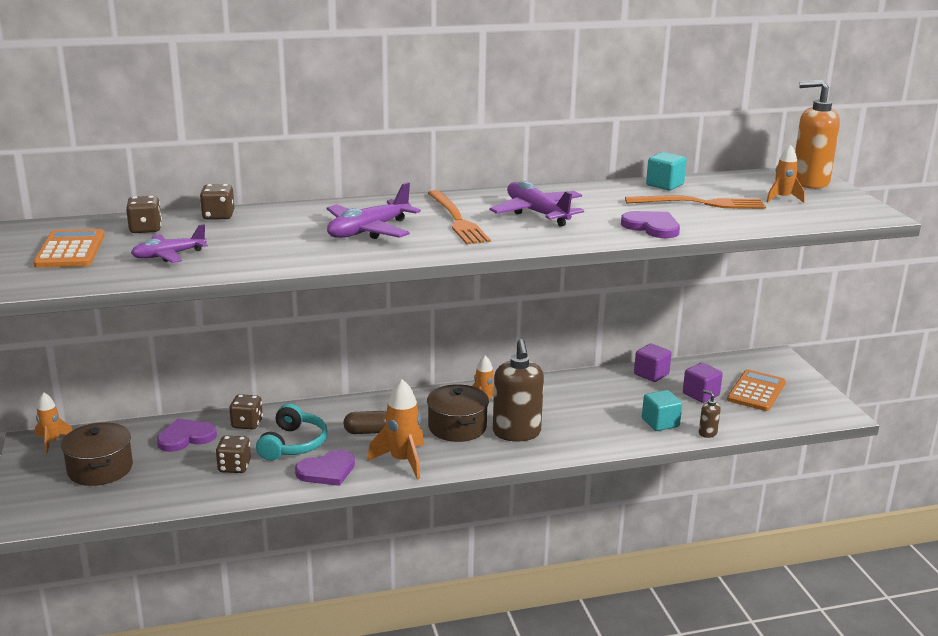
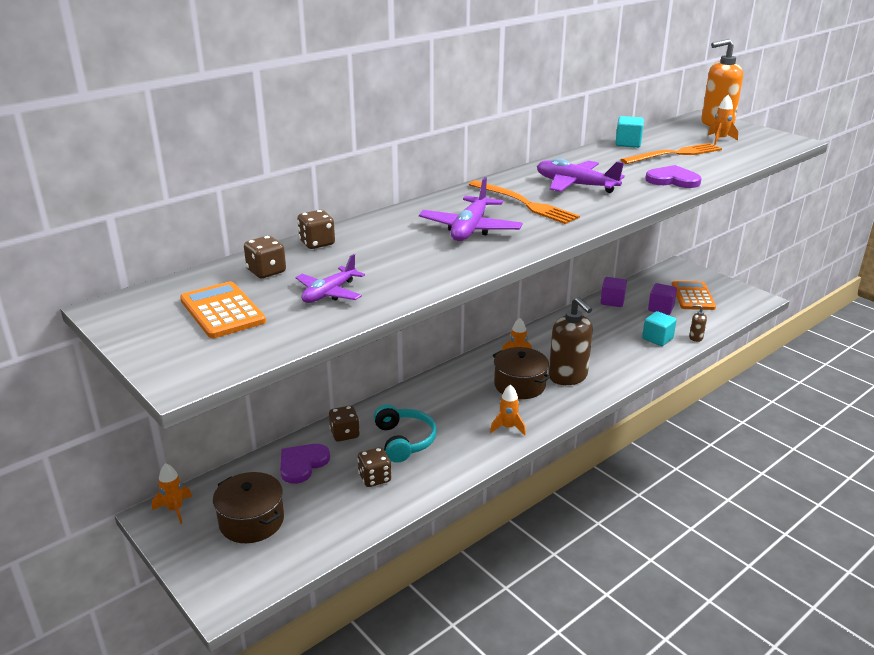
camera: 25 degrees left, 5 degrees up
purple heart [295,450,355,486] -> none
brown capsule [343,411,386,434] -> none
orange rocket [367,379,424,479] -> orange rocket [490,384,526,435], size x0.62

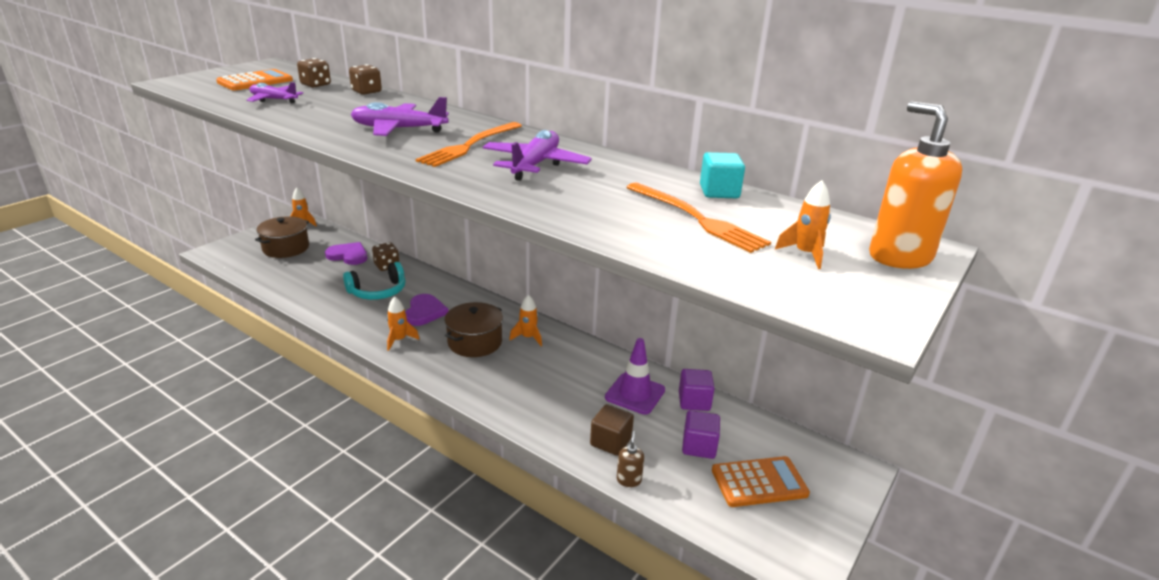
camera: 75 degrees right, 0 degrees up
brown dice [357,447,391,487] -> none
brown soap dispenser [549,297,593,385] -> none
turquoise cube [642,311,677,346] -> brown cube [590,404,634,456]
purple heart [645,165,702,188] -> purple heart moved to [405,294,448,326]
none -> purple traffic cone [605,338,665,415]

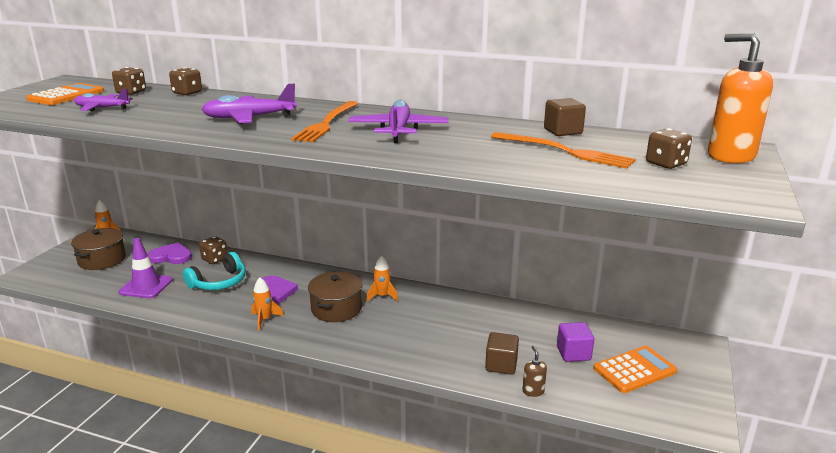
camera: 15 degrees left, 5 degrees down
purple traffic cone [605,338,665,415] -> purple traffic cone moved to [119,238,173,298]
purple cube [679,369,715,411] -> none
turquoise cube [700,152,745,198] -> brown cube [544,98,586,136]
orange rocket [775,180,831,269] -> brown dice [646,128,692,169]

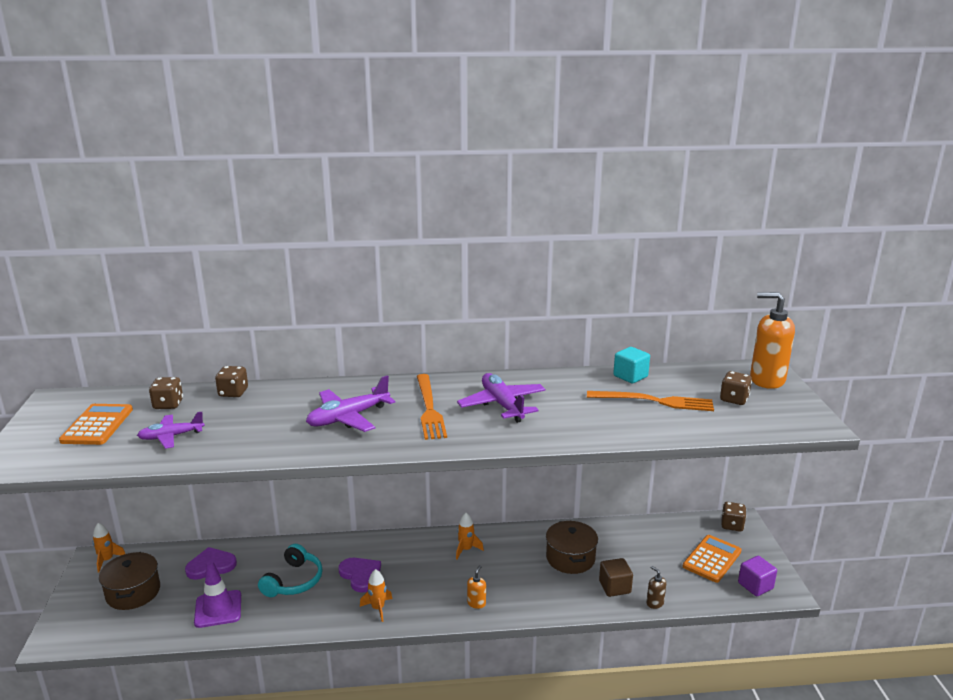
camera: 25 degrees left, 0 degrees up
brown dice [199,236,228,264] -> brown dice moved to [721,502,746,532]
brown pot [308,272,363,322] -> brown pot moved to [546,521,598,574]
brown cube [544,98,586,136] -> turquoise cube [613,347,650,384]
purple cube [557,322,594,362] -> purple cube moved to [738,556,777,596]
none -> orange soap dispenser [467,565,486,609]

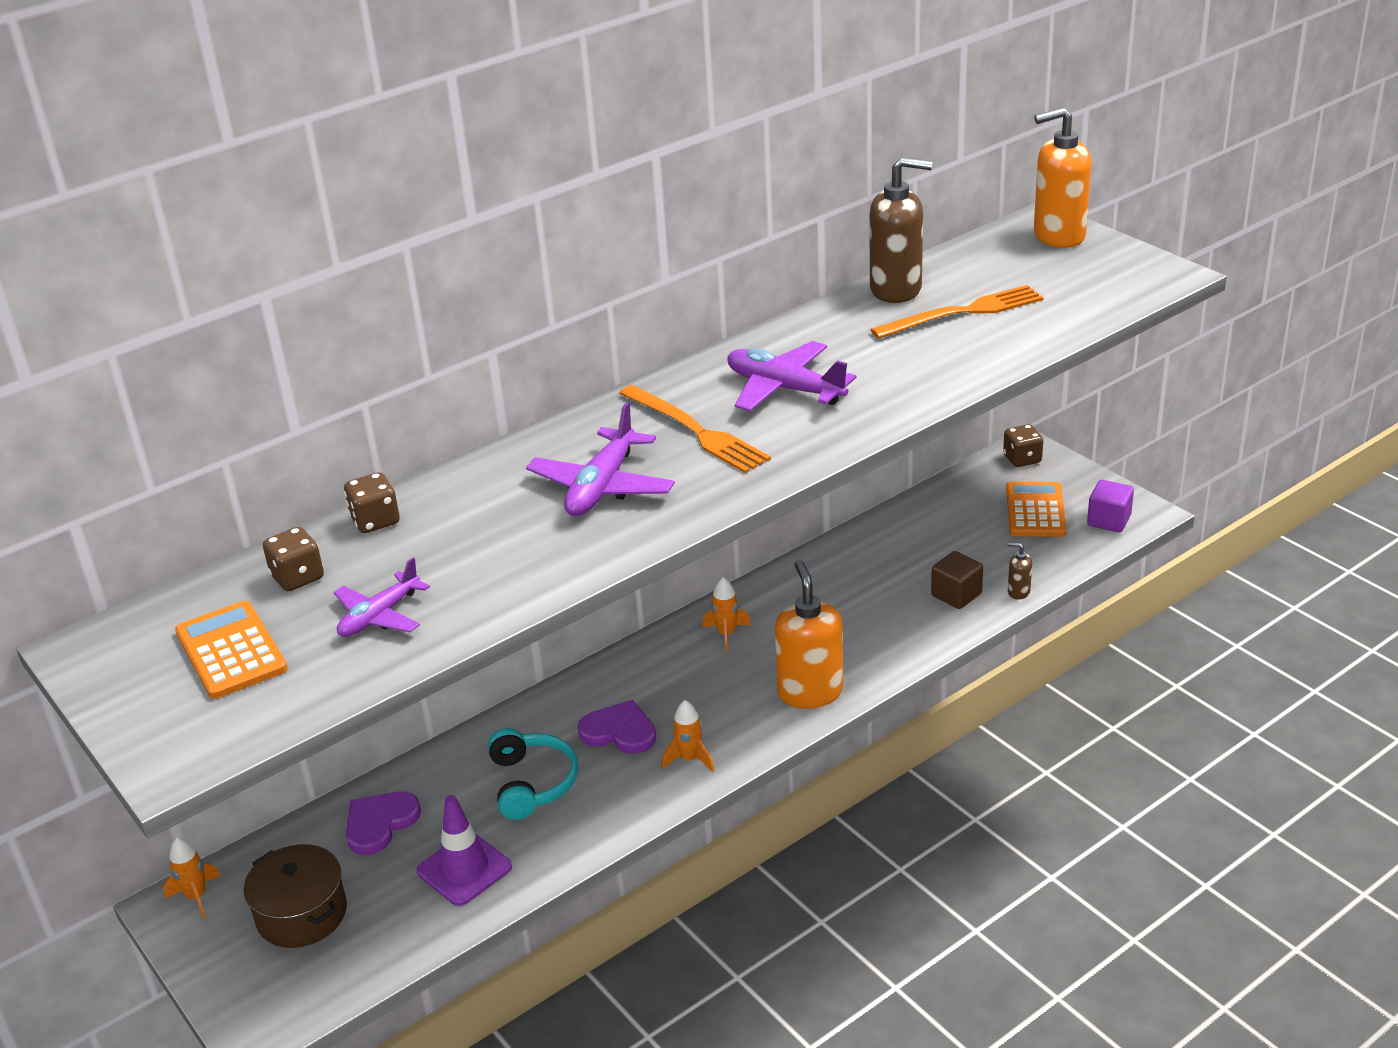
camera: 30 degrees left, 10 degrees up
orange soap dispenser [467,565,486,609] -> orange soap dispenser [775,560,843,709], size x2.26
brown pot [546,521,598,574] -> none
turquoise cube [613,347,650,384] -> brown soap dispenser [870,157,933,303]
brown dice [720,371,752,405] -> none

